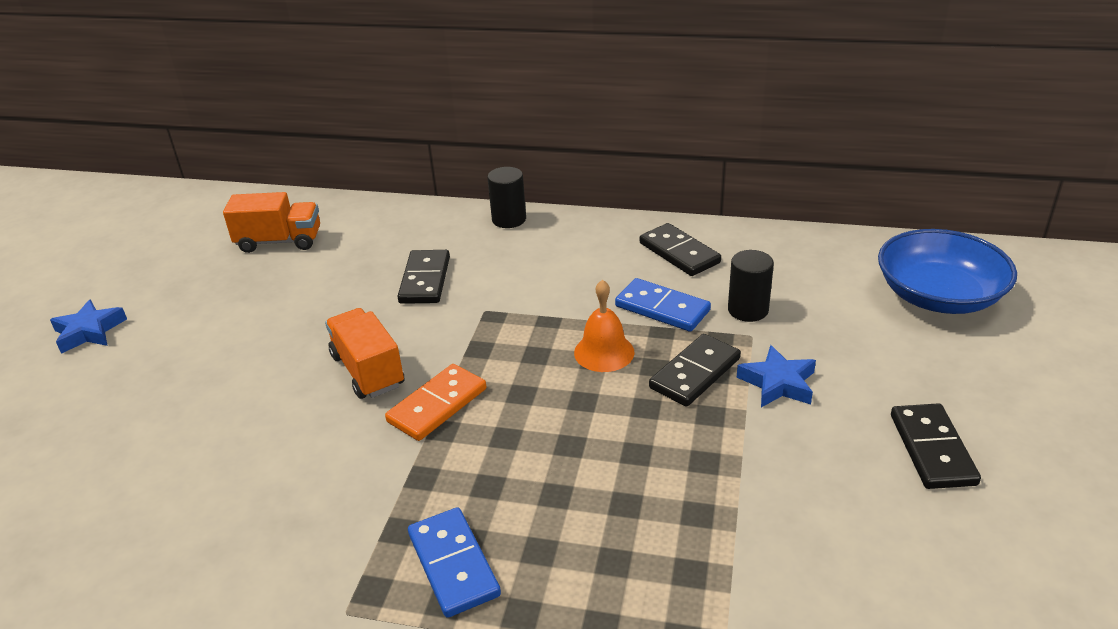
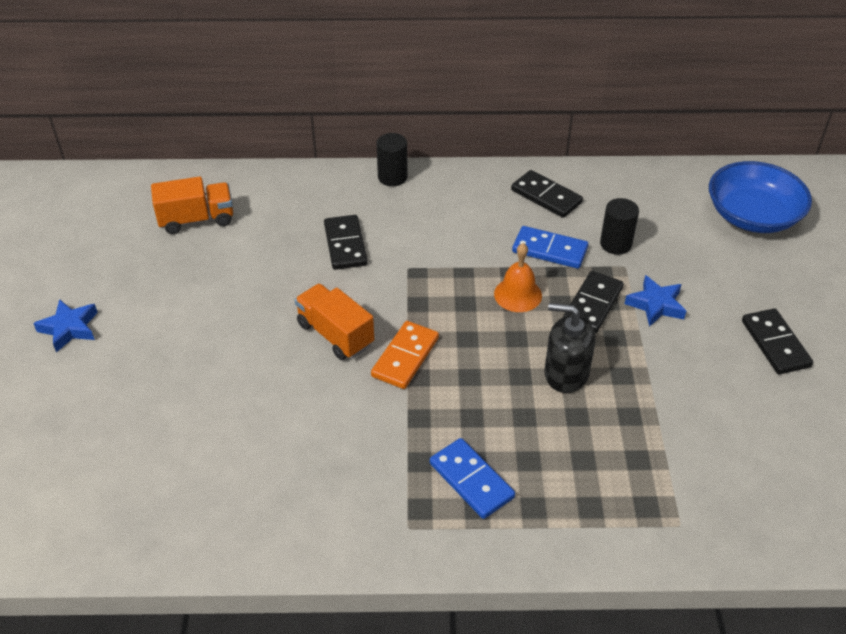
camera: 15 degrees left, 10 degrees up
none -> black soap dispenser [544,303,596,393]

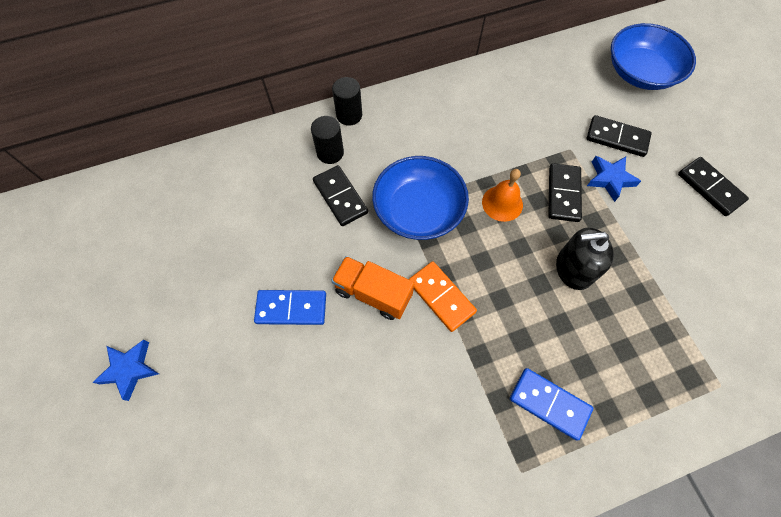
camera: 20 degrees left, 20 degrees up
orange truck [151,177,233,234] -> none
orange domino [371,321,439,389] -> orange domino turned 45 degrees counterclockwise [409,261,477,332]
black domino [511,170,583,218] -> black domino moved to [586,115,652,157]
blue domino [512,226,588,269] -> blue domino moved to [254,290,326,325]
black cylinder [600,198,639,255] -> black cylinder moved to [311,116,344,164]
none -> blue bowl [372,156,469,240]

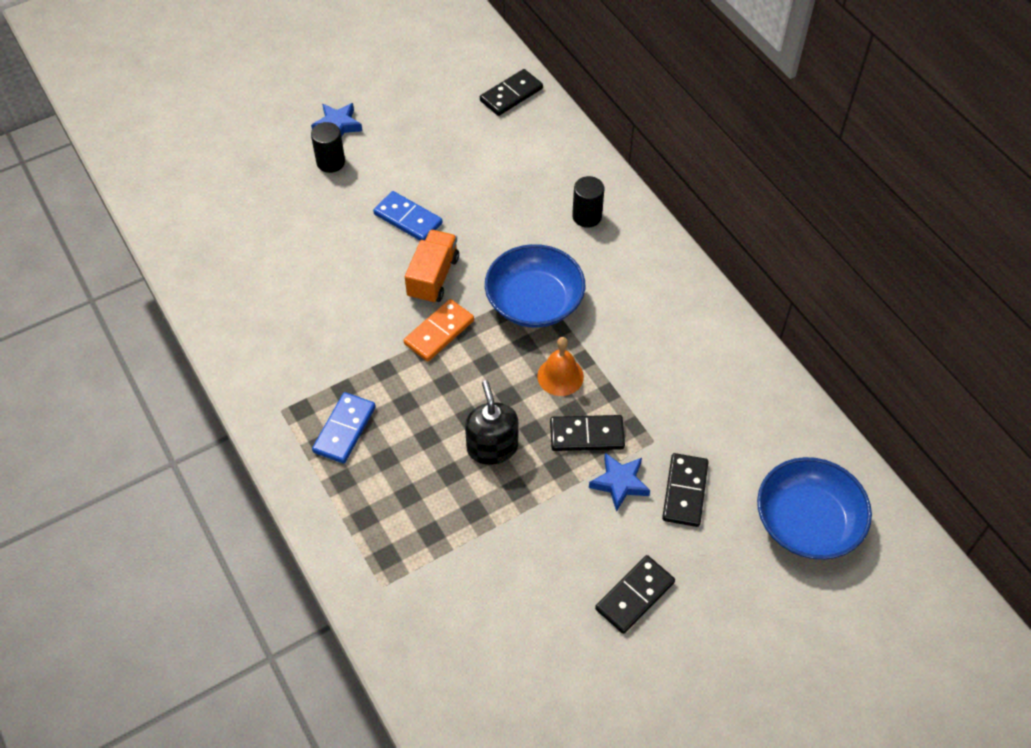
camera: 80 degrees right, 10 degrees down
blue domino [254,290,326,325] -> blue domino turned 45 degrees counterclockwise [373,191,443,241]
black domino [313,165,368,226] -> black domino moved to [480,69,543,116]
black cylinder [332,77,362,126] -> black cylinder moved to [311,122,345,173]

